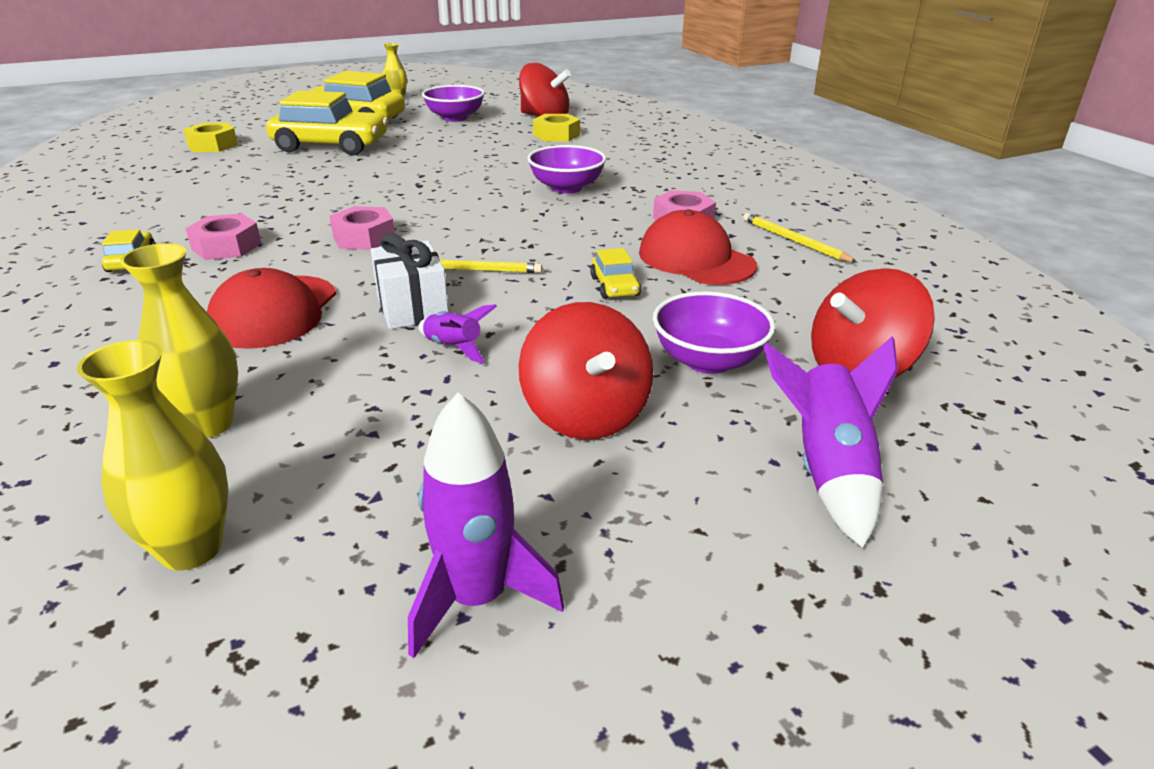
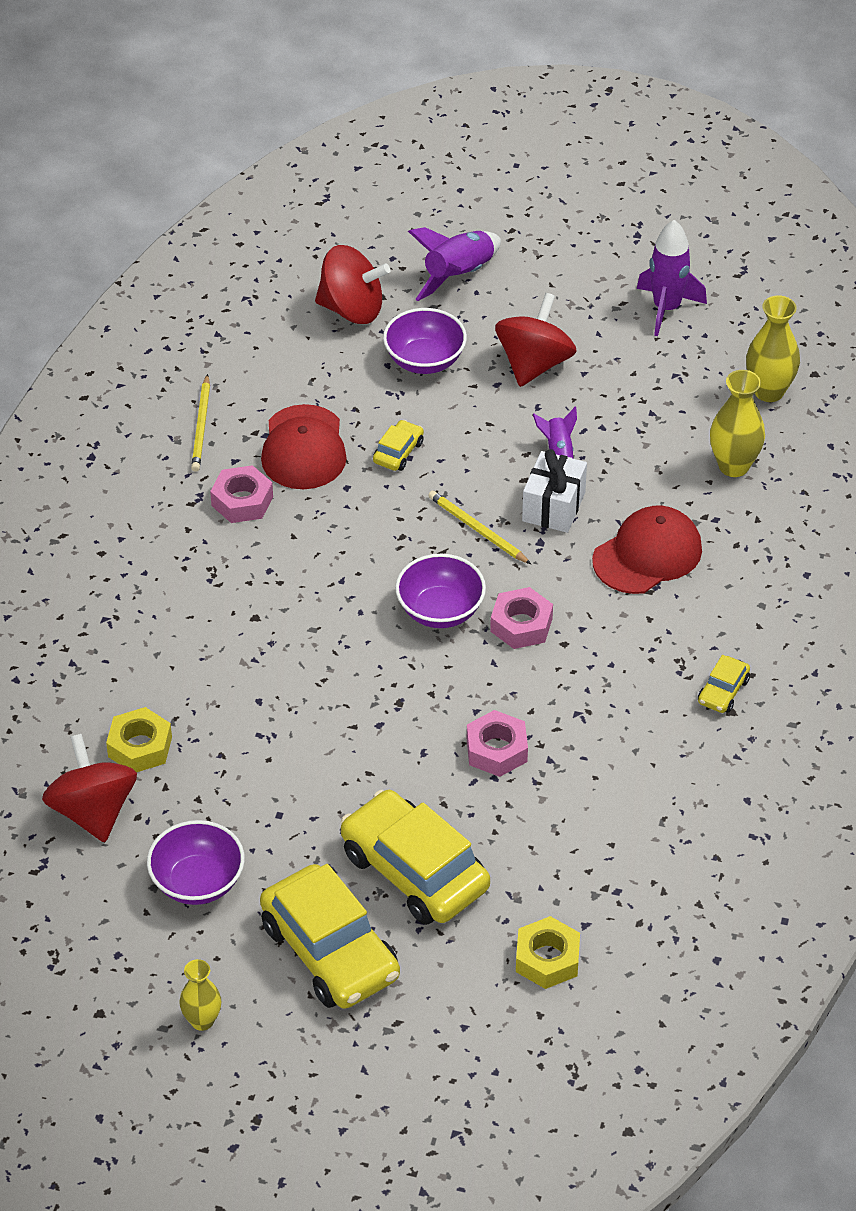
camera: 140 degrees left, 15 degrees up
pink nut [185,213,261,260] -> pink nut moved to [467,710,528,777]
purple bowl [527,145,606,194] -> purple bowl moved to [395,554,486,628]

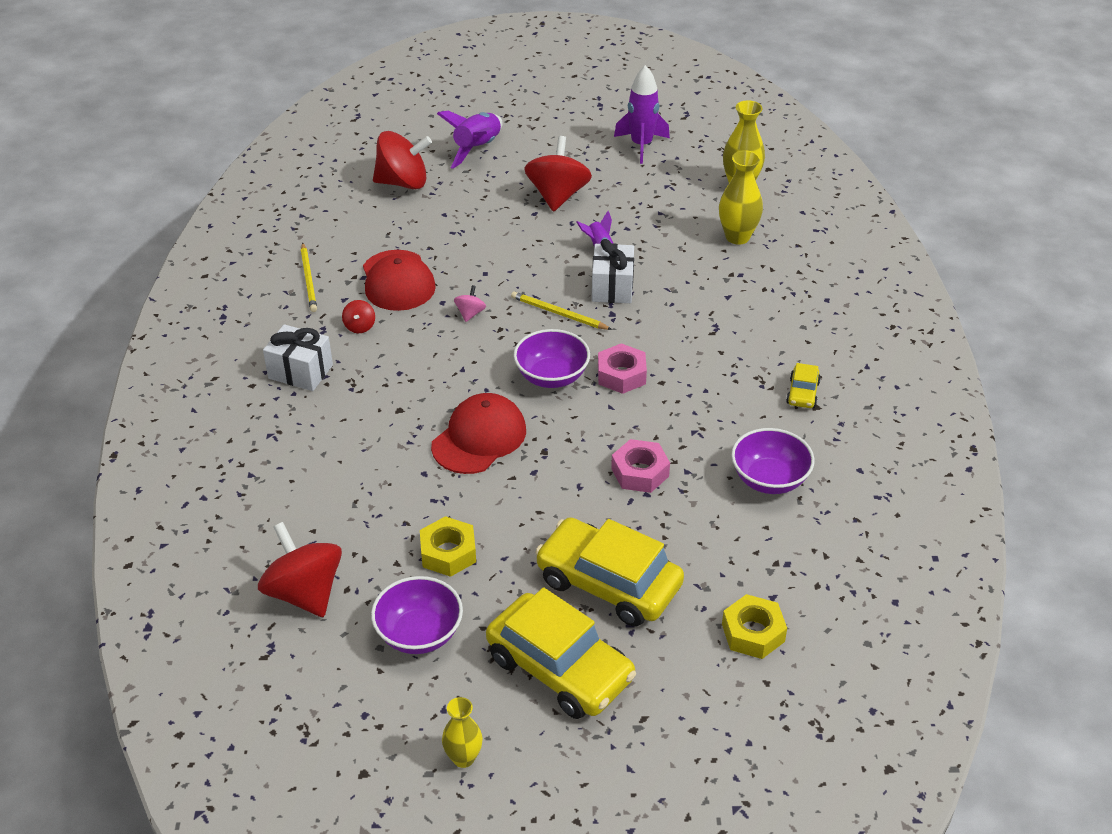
camera: 15 degrees left, 5 degrees down
yellow nut [106,707,172,772] -> yellow nut moved to [420,516,476,577]
pink nut [210,465,273,523] -> red spinning top [342,300,375,333]
yellow car [373,420,424,471] -> none
purple bowl [383,308,467,374] -> purple bowl moved to [731,428,815,494]
red cap [592,506,702,594] -> red cap moved to [431,393,526,474]
none -> white gift [263,324,333,391]
none -> pink spinning top [454,285,486,322]

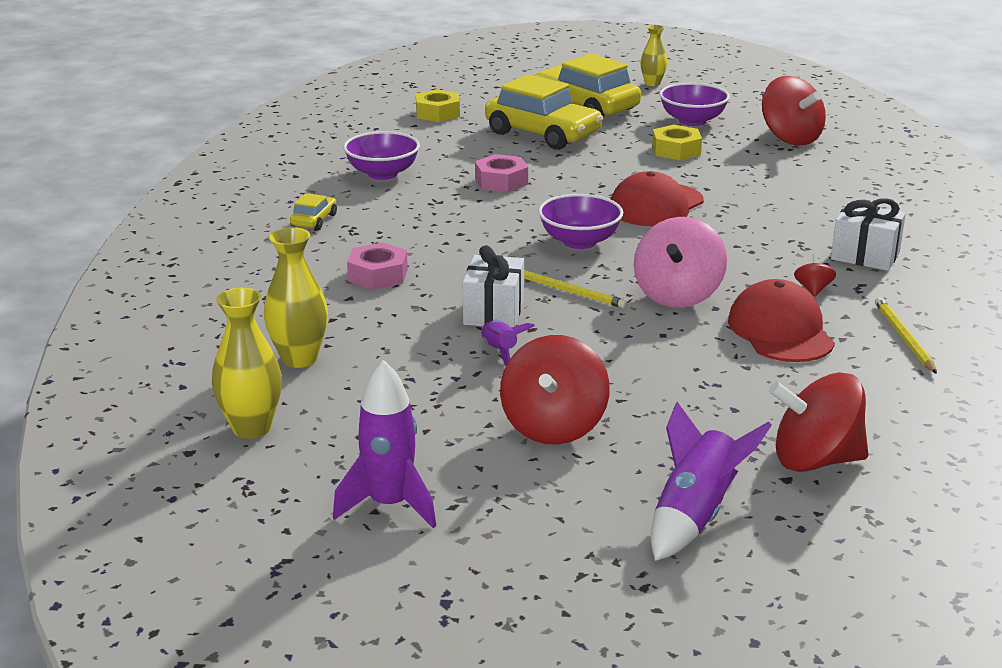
camera: 175 degrees left, 15 degrees down
pink spinning top [454,285,486,322] -> pink spinning top [634,217,727,308], size x2.24
pink nut [598,343,647,394] -> pink nut moved to [347,242,408,290]

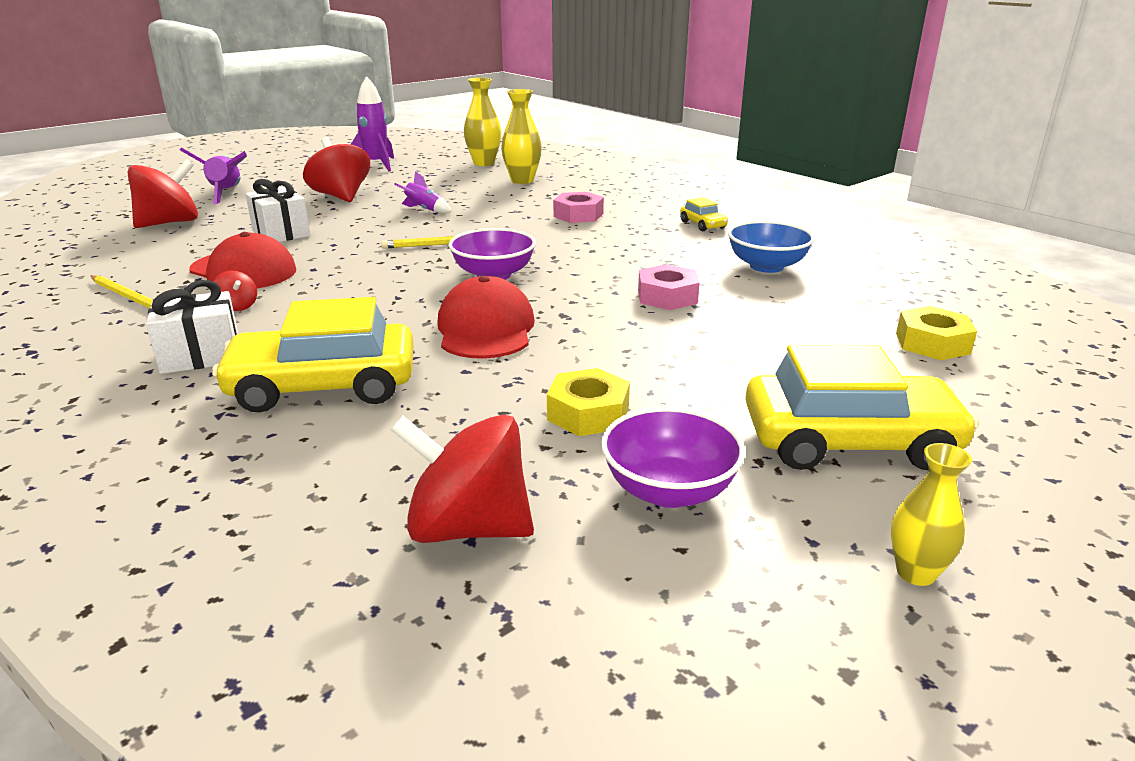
camera: 135 degrees right, 0 degrees up
purple bowl [343,131,420,180] -> blue bowl [728,221,815,273]
white gift [463,245,524,327] -> white gift moved to [245,179,310,242]
yellow car [485,74,603,150] -> yellow car moved to [212,297,414,413]
pink spinning top [634,217,727,308] -> none

